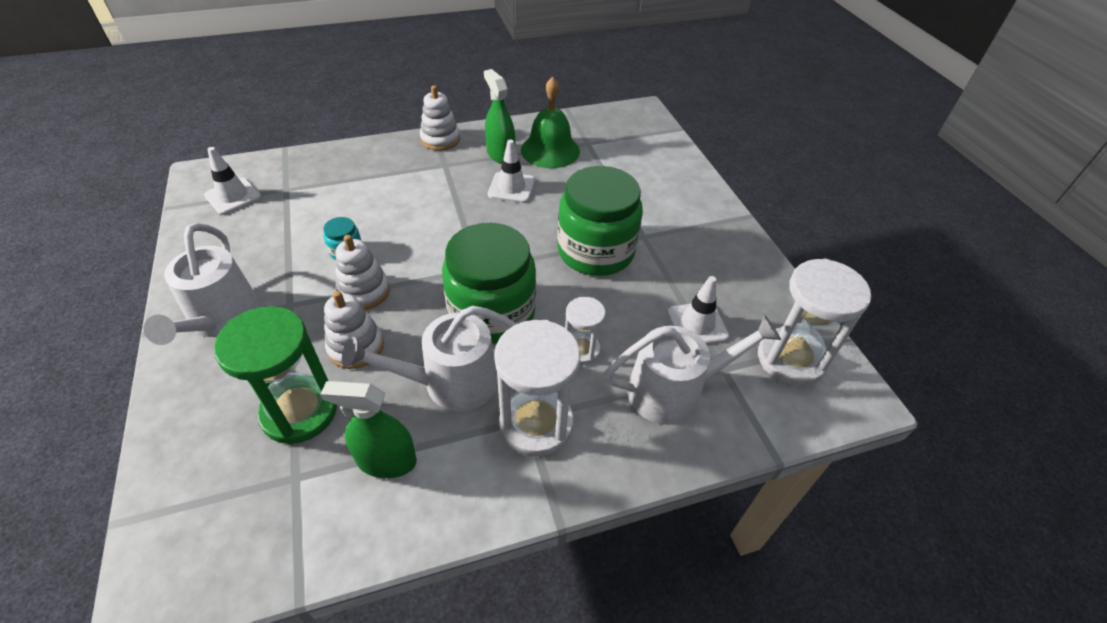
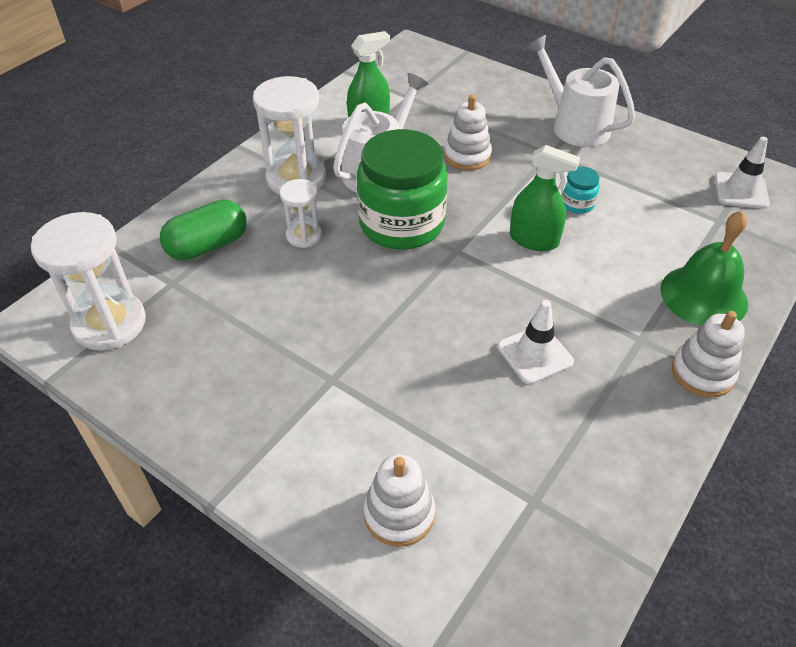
camera: 145 degrees right, 0 degrees up
green hourglass [214,306,337,444] -> none
white stacking toy [335,235,390,310] -> white stacking toy moved to [363,454,435,547]
green spray bottle [484,69,515,164] -> green spray bottle moved to [510,145,580,251]
green bell [521,77,580,168] -> green bell moved to [660,211,748,326]
green jar [557,166,643,276] -> none
white watering can [604,315,781,425] -> green capsule [160,199,247,260]
white traffic cone [667,276,729,344] -> none

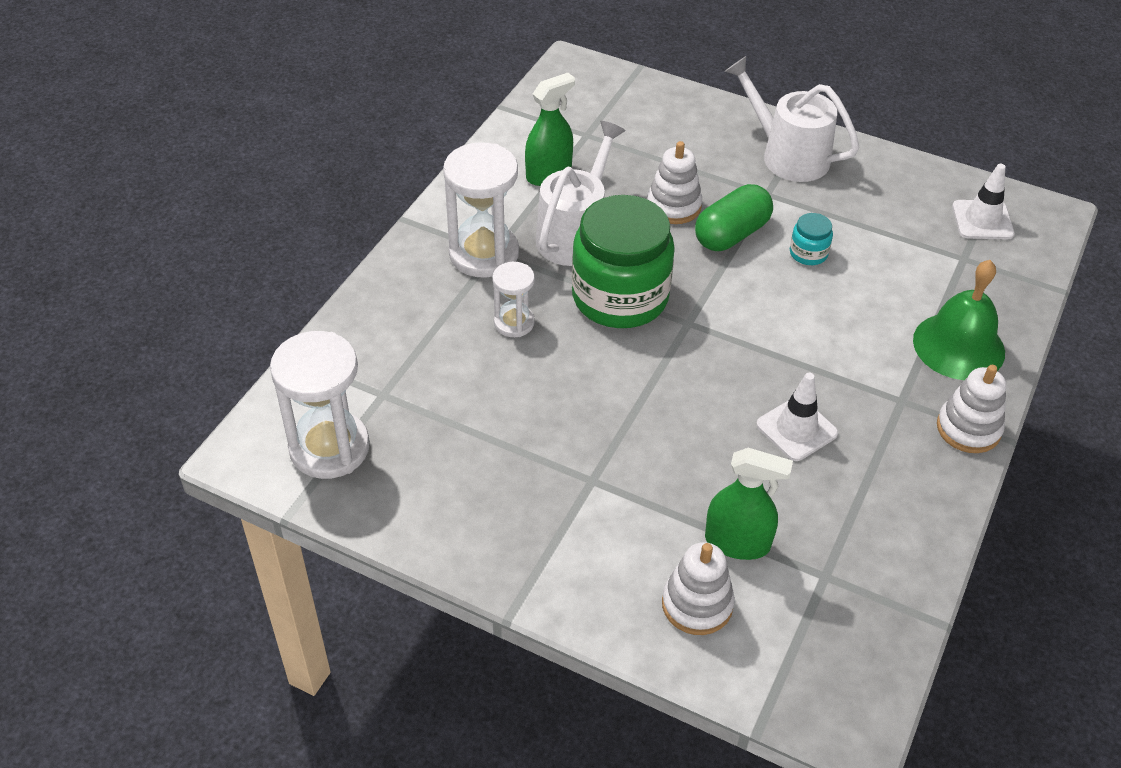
camera: 10 degrees left, 0 degrees up
green capsule [160,199,247,260] -> green capsule moved to [695,184,773,251]
green spray bottle [510,145,580,251] -> green spray bottle moved to [705,448,793,560]

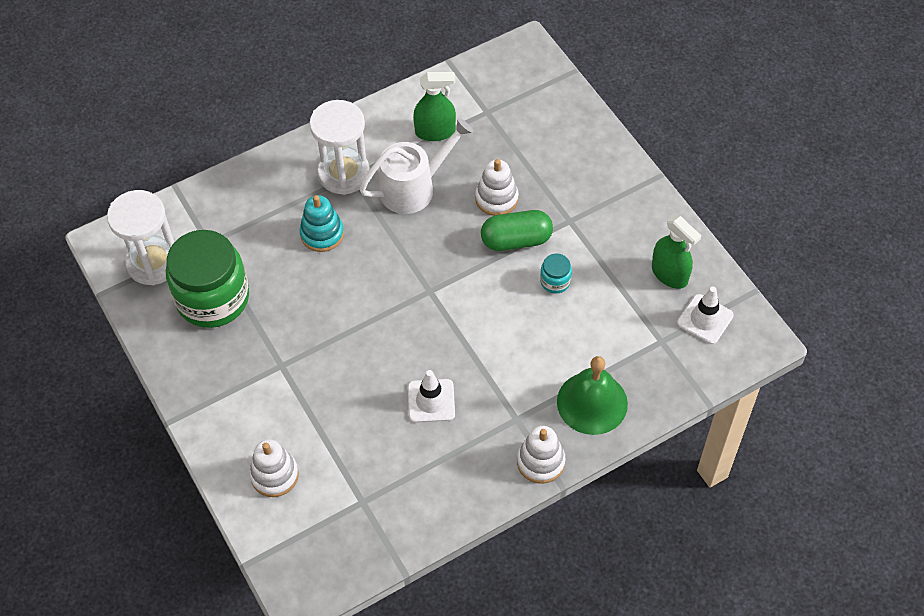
camera: 35 degrees right, 10 degrees up
white hourglass [492,262,535,337] -> turquoise stacking toy [299,195,344,252]
green jar [572,195,675,328] -> green jar moved to [166,230,249,328]
green spray bottle [705,448,793,560] -> green spray bottle moved to [652,216,701,289]
white watering can [725,56,860,182] -> none

